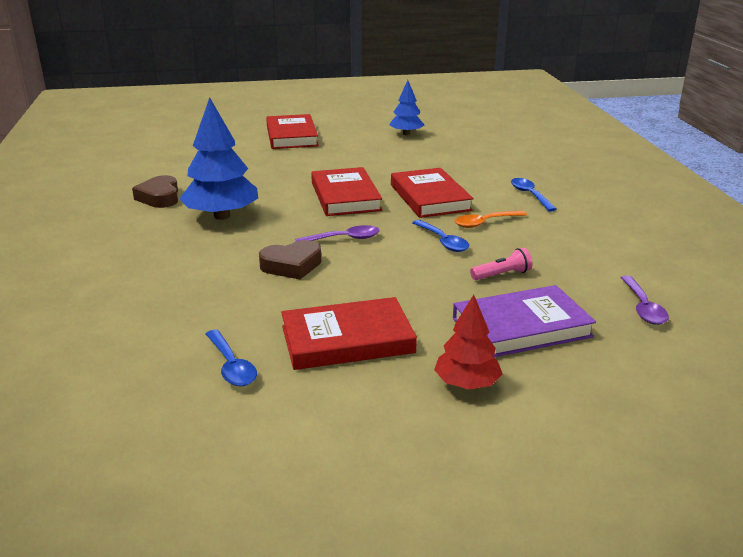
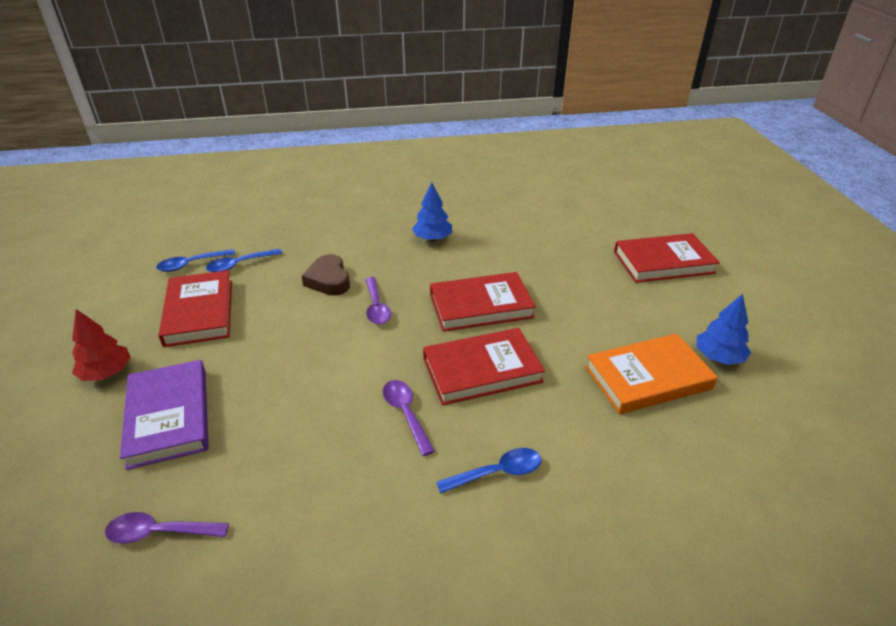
camera: 90 degrees right, 10 degrees up
brown heart [132,175,178,208] -> none
blue tree [179,97,258,220] -> blue tree [412,182,452,241], size x0.59
blue spoon [412,220,469,252] -> blue spoon moved to [206,249,282,272]
orange spoon [454,210,527,228] -> purple spoon [383,380,435,456]
pink flashlight [470,248,532,280] -> none
none -> orange book [585,334,718,414]

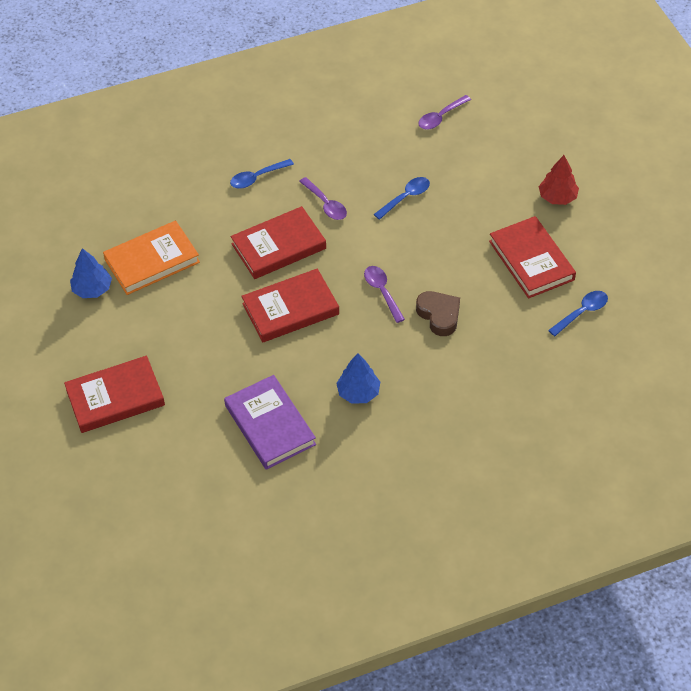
camera: 170 degrees right, 15 degrees up
purple spoon [105,512,229,544] -> purple spoon turned 150 degrees clockwise [418,95,471,130]
purple book [120,360,209,470] -> purple book moved to [224,375,316,470]
blue spoon [206,249,282,272] -> blue spoon moved to [374,177,430,220]

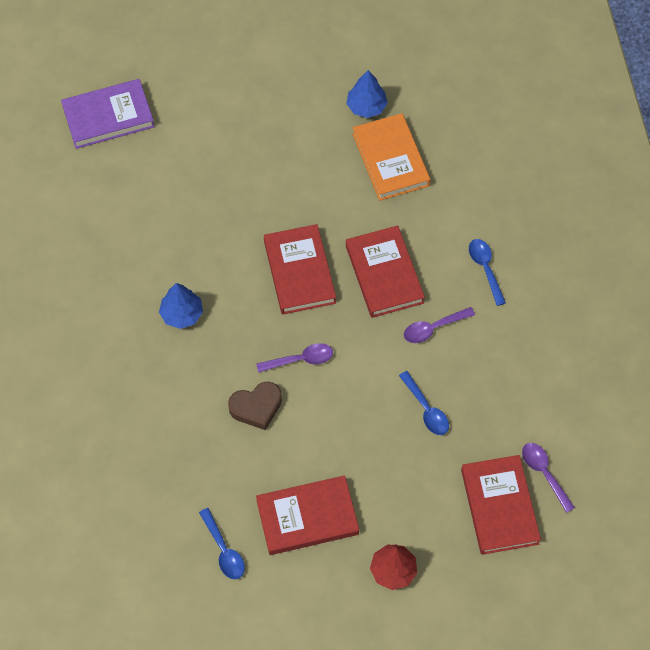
camera: 100 degrees right, 10 degrees up
red book [64,356,165,433] -> red book moved to [461,455,541,555]
purple book [224,375,316,470] -> purple book moved to [61,79,155,149]

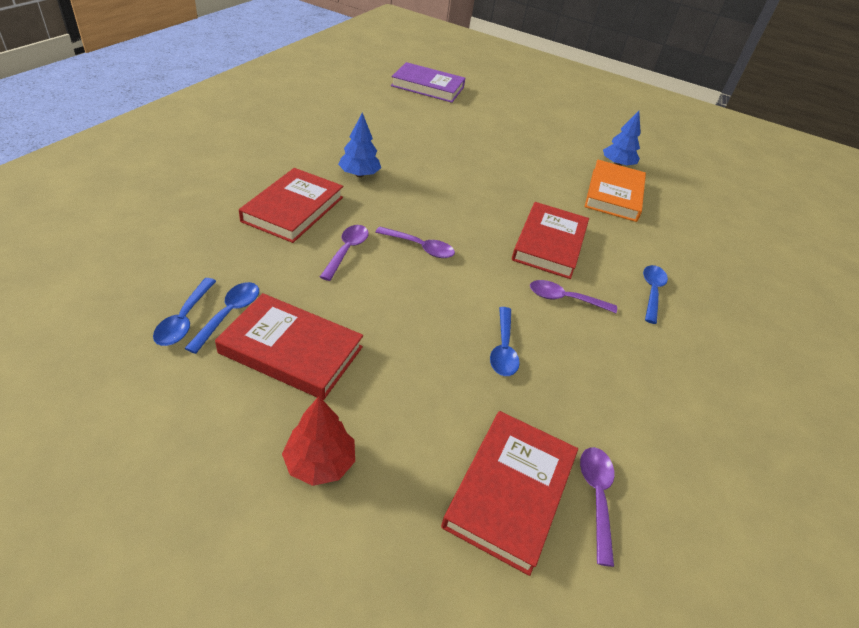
camera: 30 degrees right, 20 degrees down
brown heart [228,382,282,430] -> purple spoon [320,225,369,281]
red book [264,224,336,315] -> red book moved to [239,168,343,243]
none -> blue spoon [185,282,259,354]

